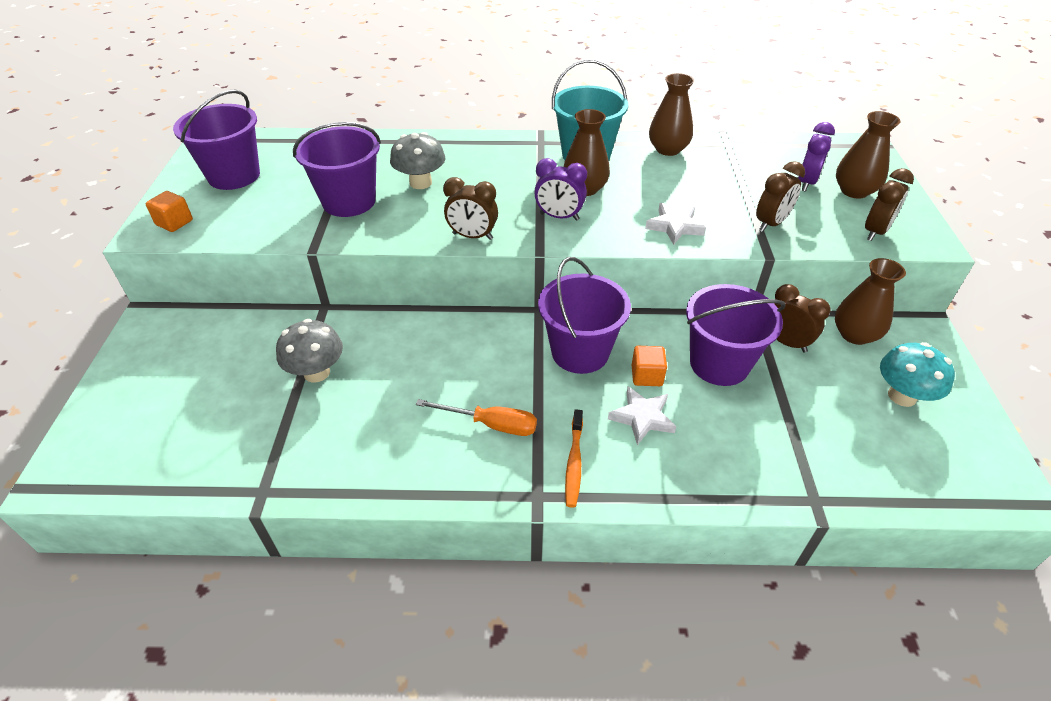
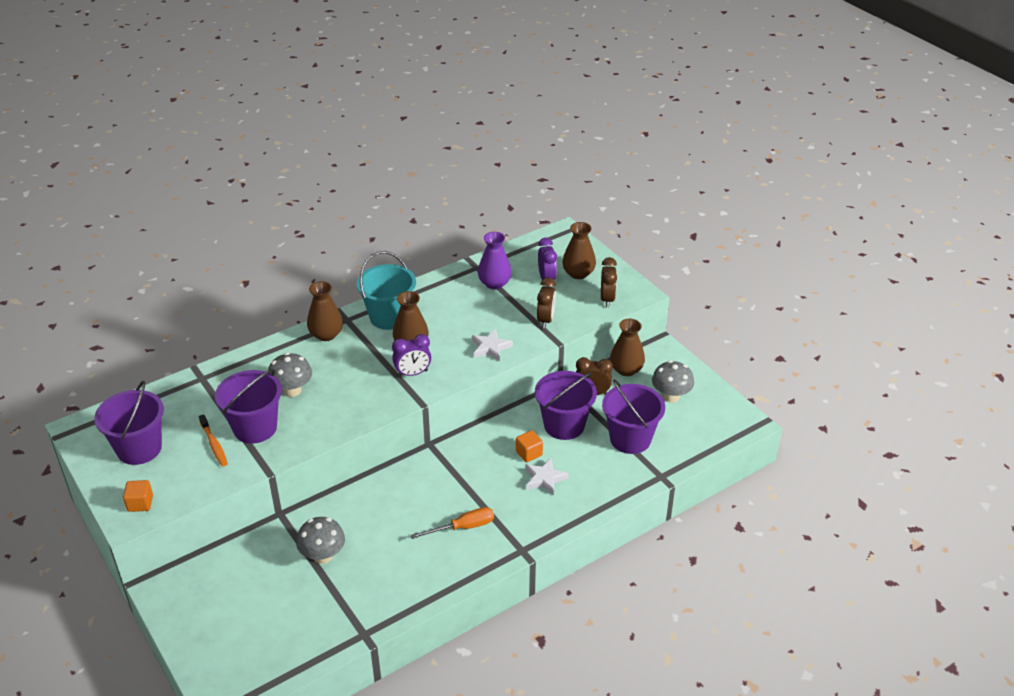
camera: 35 degrees left, 5 degrees down
brown clock [443,177,498,240] -> none
purple bucket [538,257,631,374] -> purple bucket moved to [602,379,665,454]
orange toothbrush [565,409,583,508] -> orange toothbrush moved to [199,414,228,466]
brown vase [649,73,694,156] -> brown vase moved to [307,281,343,341]
turquoise mushroom [880,342,955,407] -> grey mushroom [652,360,694,403]
none -> purple vase [478,232,512,289]

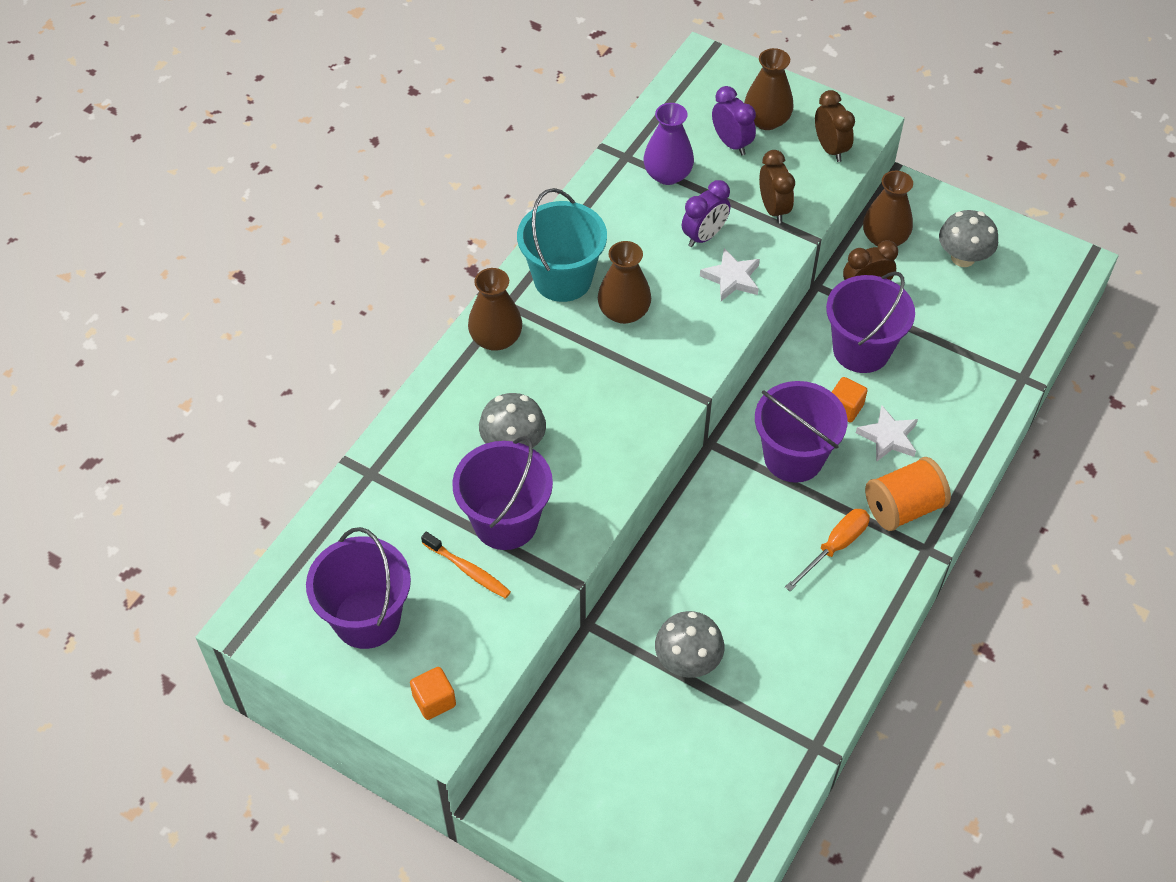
camera: 25 degrees left, 15 degrees up
purple clock [392,334,431,377] -> purple clock moved to [682,180,731,247]
purple bucket [602,379,665,454] -> purple bucket moved to [755,381,847,483]
none -> orange spool [865,457,951,531]

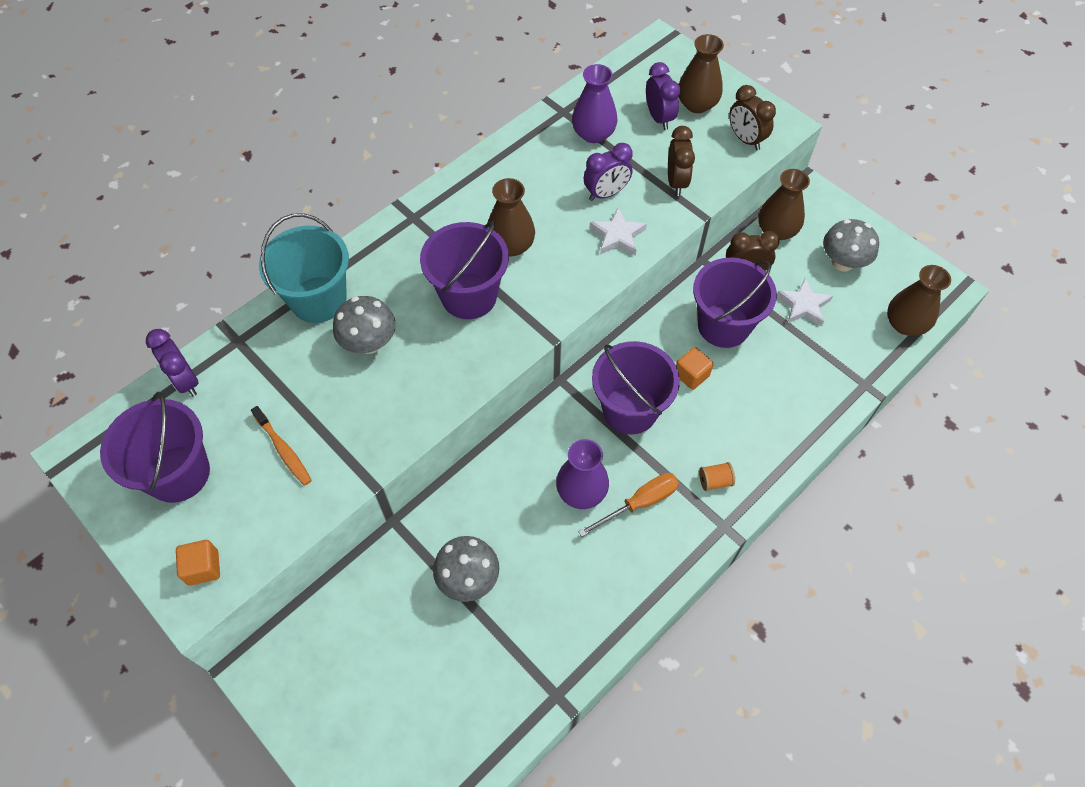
camera: 15 degrees right, 5 degrees up
purple bucket [452,436,553,550] -> purple bucket moved to [420,221,509,319]
brown vase [468,268,522,351] -> brown vase moved to [887,265,951,336]
turquoise bucket [517,188,607,302] -> turquoise bucket moved to [259,213,349,323]
brown clock [815,90,855,162] -> brown clock turned 150 degrees clockwise [729,85,776,150]
white star [856,406,918,462] -> white star moved to [777,278,833,326]
orange spool [865,457,951,531] -> orange spool [699,462,735,491], size x0.48
none -> purple clock [146,329,199,396]
none -> purple vase [556,439,609,509]

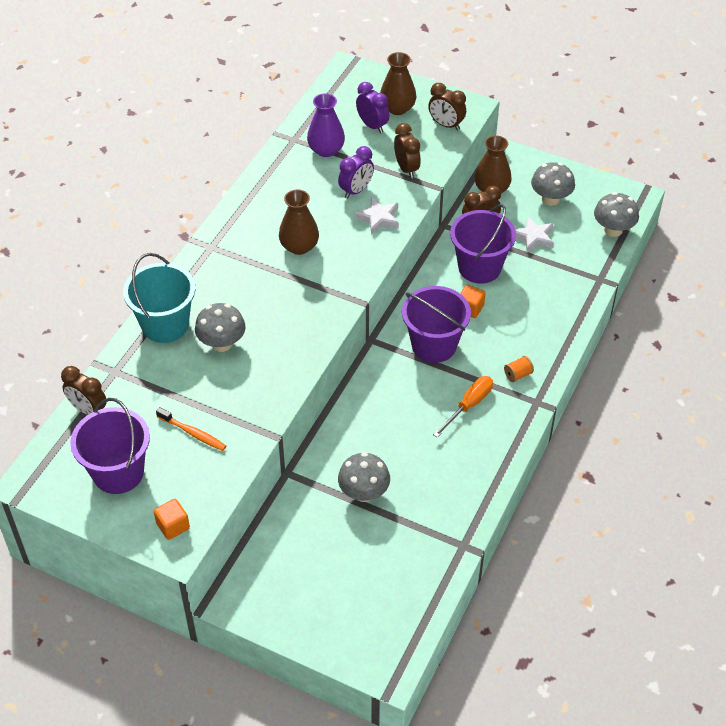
camera: 20 degrees left, 10 degrees down
purple clock [146,329,199,396] -> brown clock [61,366,107,415]
purple bucket [420,221,509,319] -> none
purple vase [556,439,609,509] -> none
brown vase [887,265,951,336] -> grey mushroom [594,192,639,237]

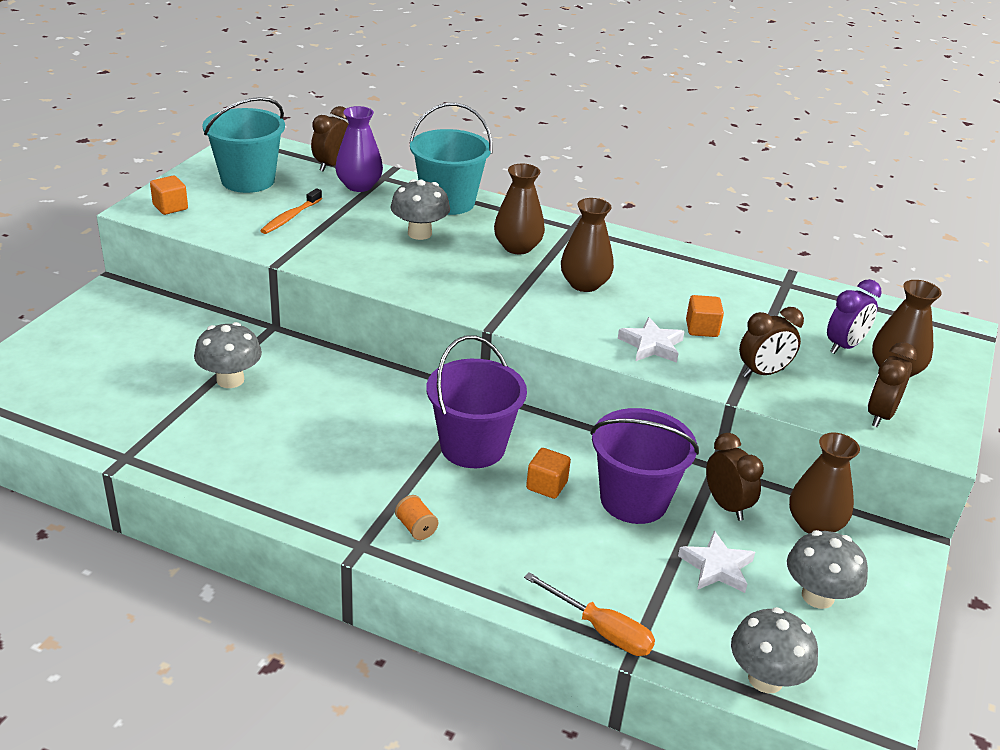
camera: 85 degrees right, 15 degrees down
purple bucket [70,398,150,494] -> turquoise bucket [202,97,285,193]
purple vase [307,93,345,157] -> purple vase moved to [335,106,383,192]
purple clock [338,146,374,199] -> orange cube [686,295,724,337]
orange screwdriver [433,376,493,438] -> orange screwdriver moved to [524,572,655,656]
none -> brown vase [494,163,545,254]

